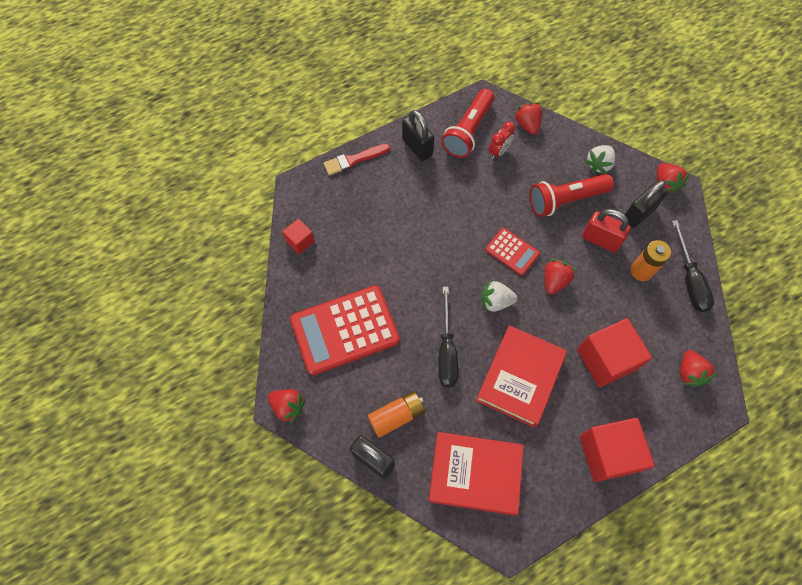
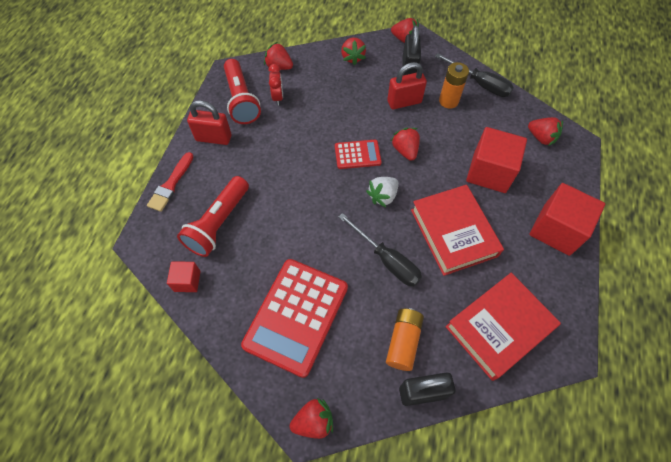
camera: 45 degrees left, 5 degrees down
black padlock [402,110,434,161] -> red padlock [187,100,231,145]
red flashlight [530,174,614,217] -> red flashlight moved to [177,176,249,257]
white strawberry [585,145,615,174] -> red strawberry [341,37,366,66]

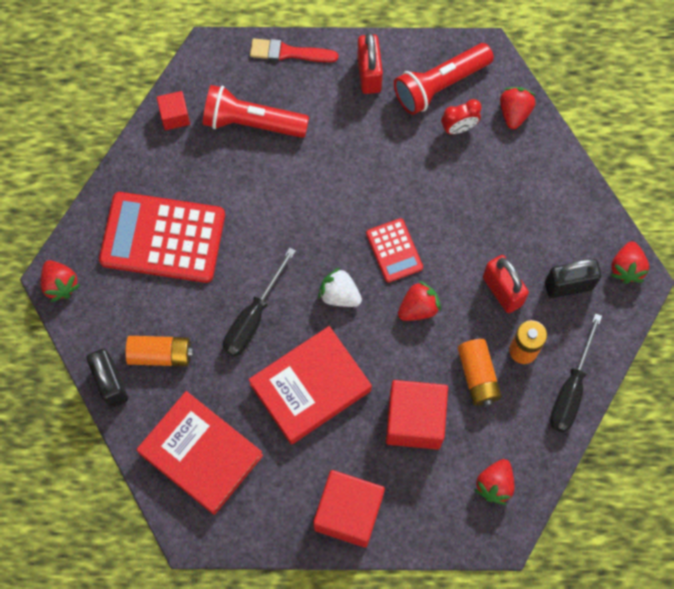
camera: 75 degrees right, 10 degrees up
red strawberry [341,37,366,66] -> none
none -> orange battery [458,339,502,407]

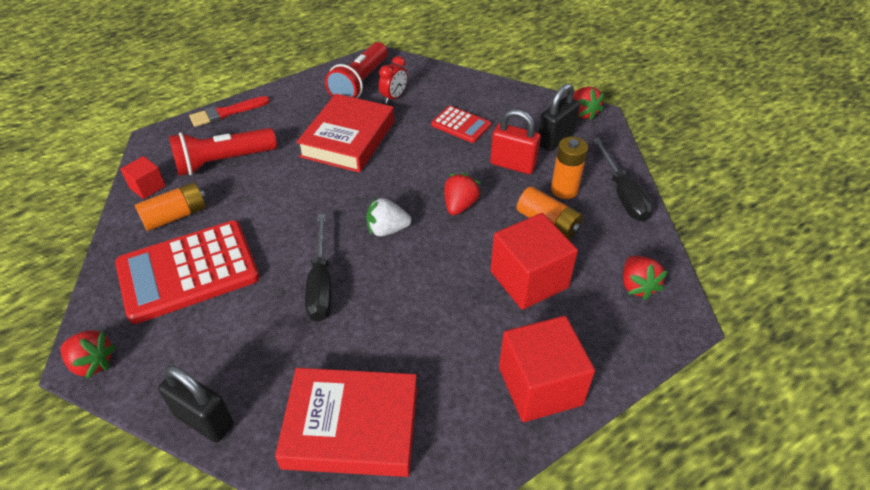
camera: 35 degrees left, 25 degrees down
orange battery [125,336,193,366] -> orange battery moved to [135,182,206,231]
red book [248,326,372,445] -> red book moved to [296,94,394,173]
red padlock [357,32,383,94] -> none
red calculator [366,218,423,283] -> red calculator moved to [431,106,491,143]
red strawberry [500,87,536,129] -> none

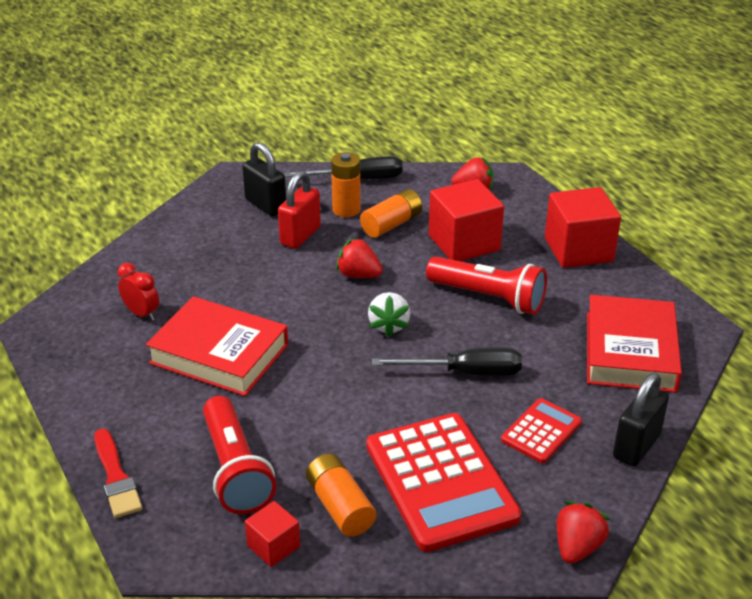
camera: 85 degrees left, 10 degrees down
red flashlight [325,42,388,98] -> red flashlight moved to [426,256,547,315]
red calculator [431,106,491,143] -> red calculator moved to [501,398,582,463]
red strawberry [573,87,604,121] -> none

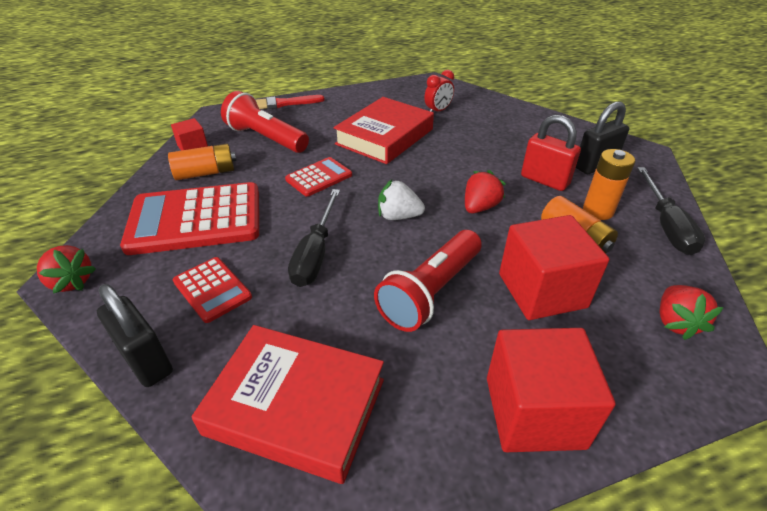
camera: 100 degrees right, 5 degrees up
red flashlight [203,396,276,514] -> red flashlight turned 45 degrees clockwise [221,91,309,153]
none -> red calculator [285,157,352,197]

